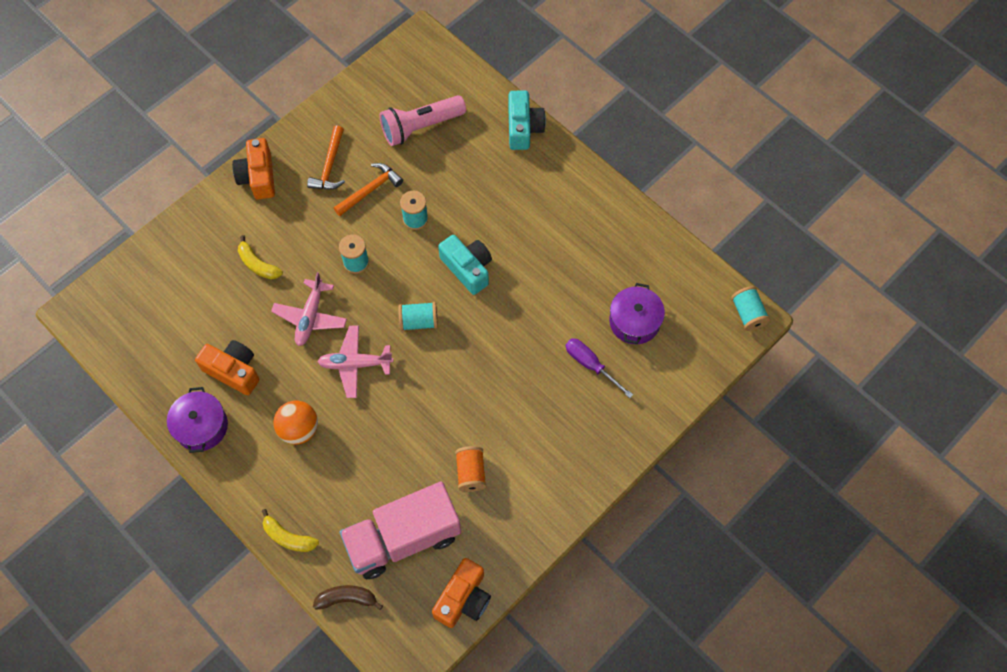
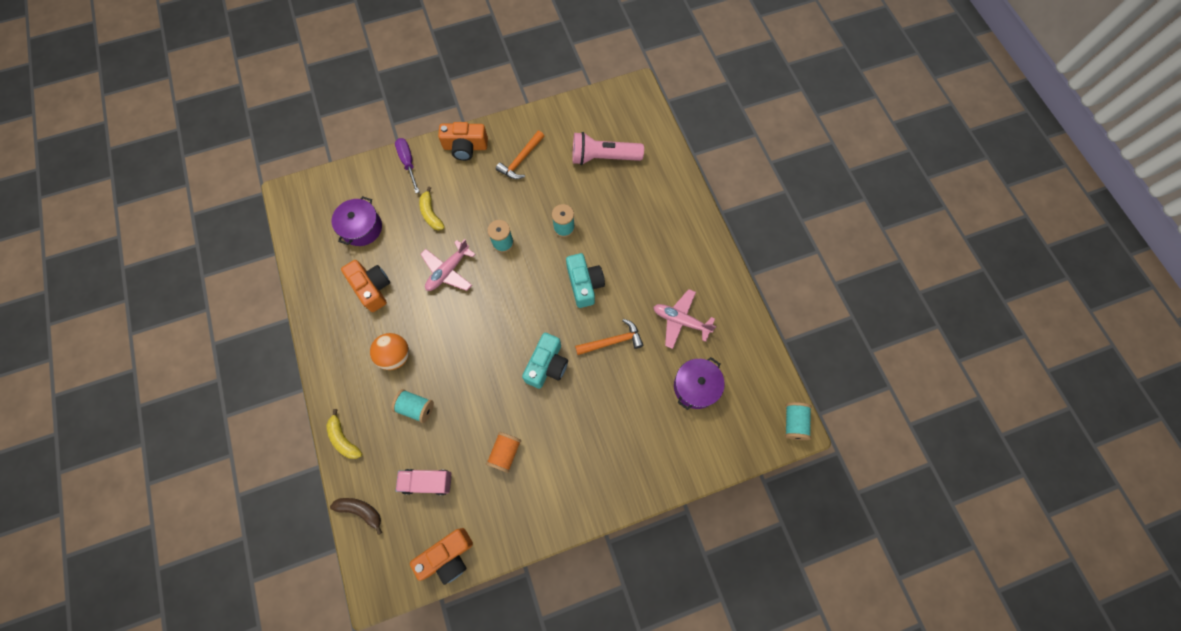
camera: 25 degrees right, 5 degrees up
purple pot [167,387,228,453] -> purple pot moved to [332,196,382,246]
orange camera [232,138,275,200] -> orange camera turned 105 degrees counterclockwise [438,122,488,161]
pink plane [317,325,394,398] -> pink plane moved to [653,289,716,349]
orange hammer [334,163,403,216] -> orange hammer moved to [575,319,644,355]
pink truck [340,482,461,579] -> pink truck [396,469,451,495], size x0.53
turquoise spool [398,302,438,331] -> turquoise spool moved to [392,389,434,423]
turquoise camera [508,90,546,150] -> turquoise camera moved to [522,333,568,389]
purple screwdriver [566,338,633,398] -> purple screwdriver moved to [395,138,420,193]

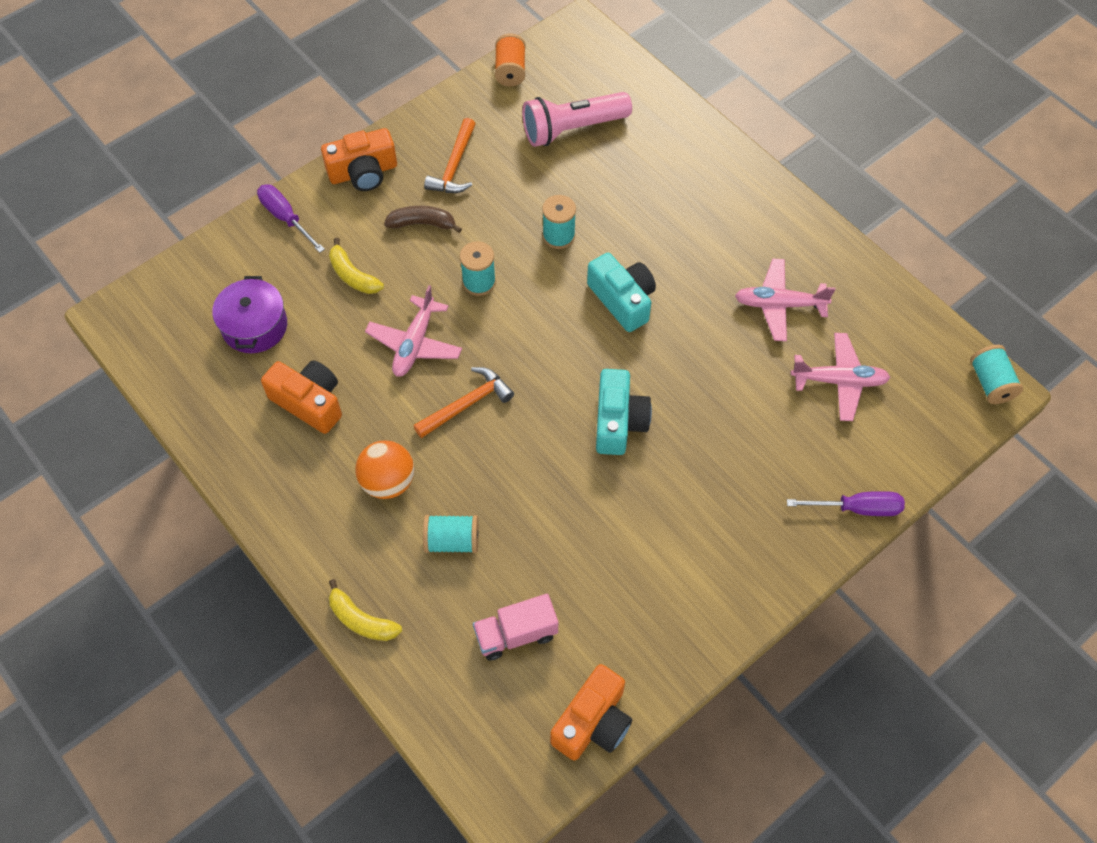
camera: 20 degrees left, 10 degrees down
brown banana [330,498,382,535] -> brown banana moved to [384,206,462,233]
orange spool [486,432,521,473] -> orange spool moved to [495,34,526,86]
orange hammer [575,319,644,355] -> orange hammer moved to [413,367,514,438]
purple pot [674,357,725,410] -> pink plane [791,333,890,421]
none -> purple screwdriver [787,491,905,516]

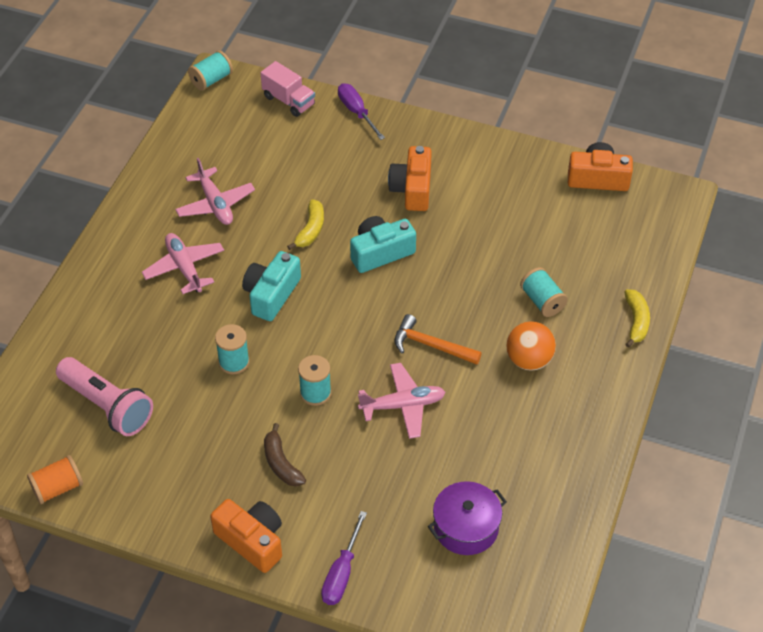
camera: 120 degrees left, 10 degrees down
orange camera [261,360,342,434] -> orange camera moved to [388,146,432,211]
yellow banana [329,238,384,294] -> yellow banana moved to [287,199,324,250]
orange hammer [424,118,476,193] -> none
pink truck [473,594,558,661] -> pink truck moved to [261,61,315,117]
pink plane [791,333,890,421] -> pink plane moved to [142,233,224,294]

